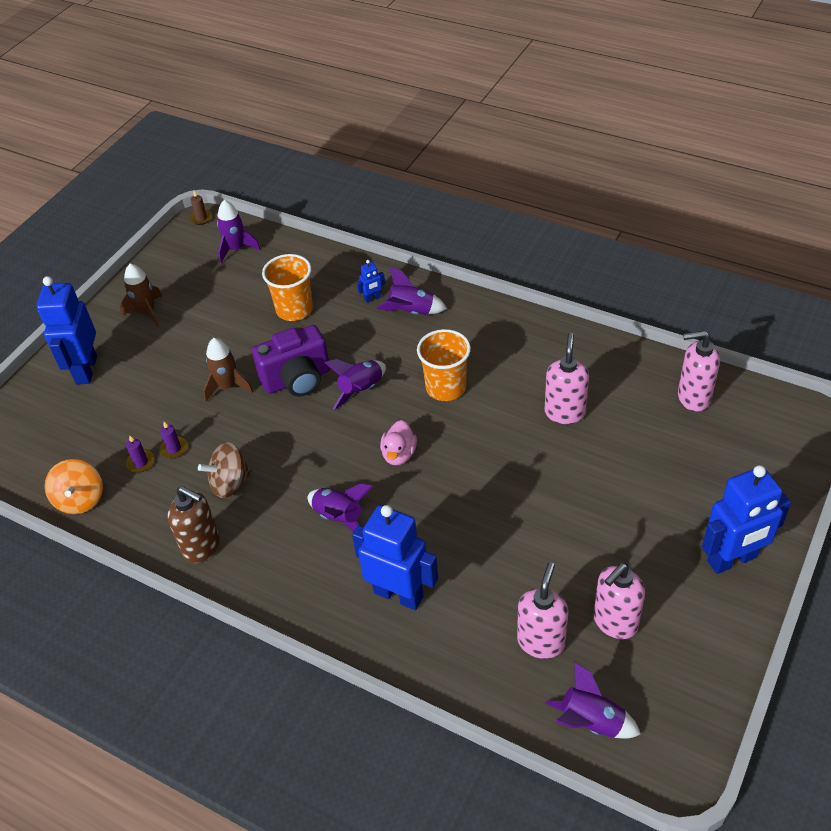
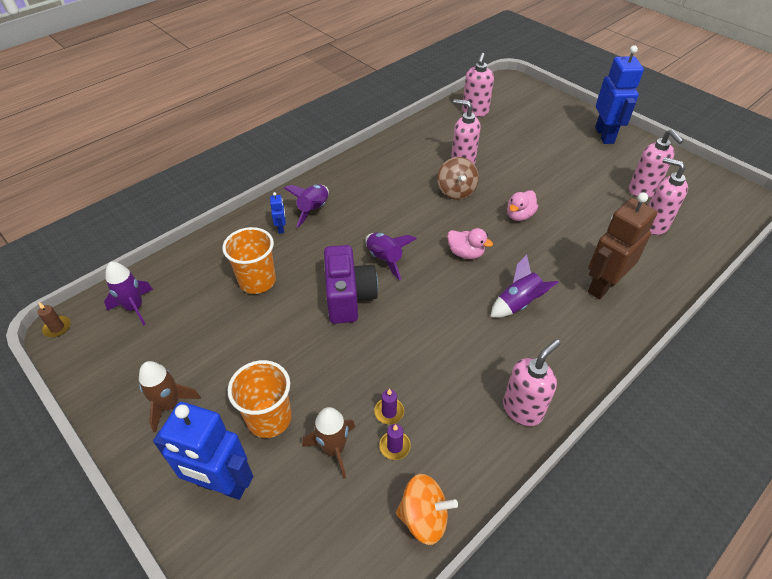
camera: 75 degrees left, 0 degrees up
brown soap dispenser [167,486,220,563] -> pink soap dispenser [503,339,561,426]
brown spinning top [198,442,252,498] -> brown spinning top moved to [437,157,479,200]
brown rocket [203,338,254,402] -> brown rocket moved to [302,407,355,479]
blue robot [352,505,438,610] -> brown robot [588,192,657,299]
orange cup [417,329,471,401] -> orange cup moved to [228,360,292,438]
purple rocket [545,661,641,739] -> none
none -> pink duck [507,190,538,221]

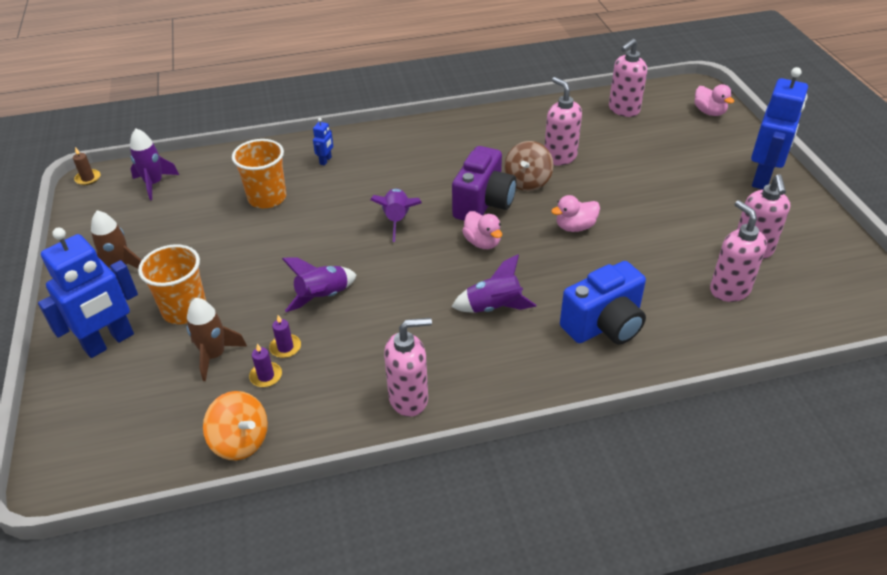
camera: 30 degrees right, 5 degrees down
blue robot [153,402,253,500] -> blue robot turned 90 degrees counterclockwise [38,228,138,358]
purple rocket [284,184,329,227] -> purple rocket moved to [282,257,357,312]
purple camera [324,245,378,324] -> purple camera moved to [452,146,517,221]
brown robot [588,192,657,299] -> blue camera [560,261,646,344]
none -> pink duck [694,84,734,116]

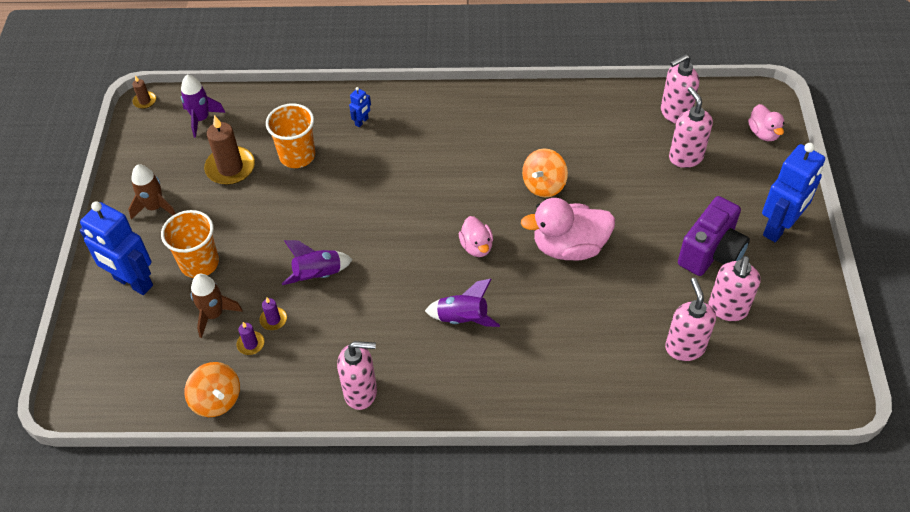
camera: 15 degrees right, 10 degrees up
blue robot [38,228,138,358] -> blue robot turned 60 degrees clockwise [80,201,153,295]
purple rocket [370,189,422,242] -> none
purple camera [452,146,517,221] -> purple camera moved to [678,196,750,276]
brown spinning top [504,141,554,191] -> orange spinning top [522,148,568,198]
pink soap dispenser [545,77,582,166] -> pink soap dispenser moved to [669,87,713,168]
pink duck [551,195,600,232] -> pink duck [521,198,615,261], size x1.82
blue camera [560,261,646,344] -> none
none -> brown candle [204,115,255,185]

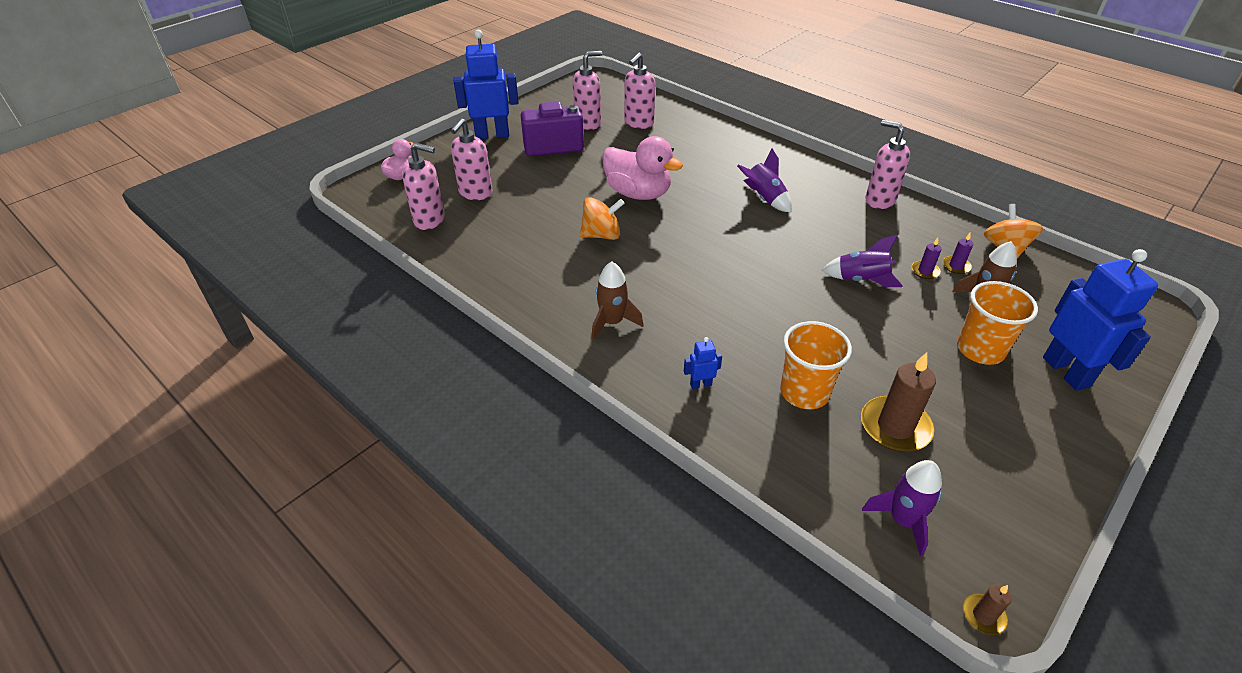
camera: 140 degrees left, 10 degrees down
brown rocket [128,164,176,220] -> brown rocket moved to [591,262,643,340]
pink duck [459,216,493,257] -> none

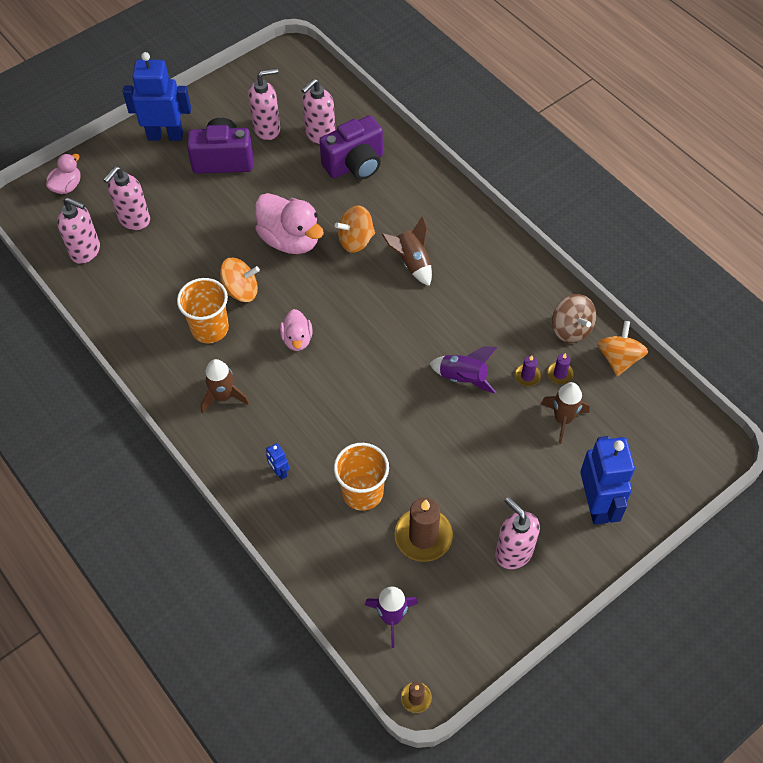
camera: 10 degrees right, 15 degrees up
blue robot [684,337,722,389] -> blue robot turned 120 degrees counterclockwise [266,443,289,480]
purple rocket [737,148,792,212] -> brown rocket [382,216,432,286]
pink soap dispenser [865,120,910,209] -> pink soap dispenser moved to [495,497,540,569]
orange cup [957,281,1038,365] -> orange cup moved to [177,278,229,343]
none -> pink duck [280,309,312,351]
none -> purple camera [319,115,383,180]
none -> orange spinning top [335,206,375,253]
none -> brown spinning top [552,294,596,343]

